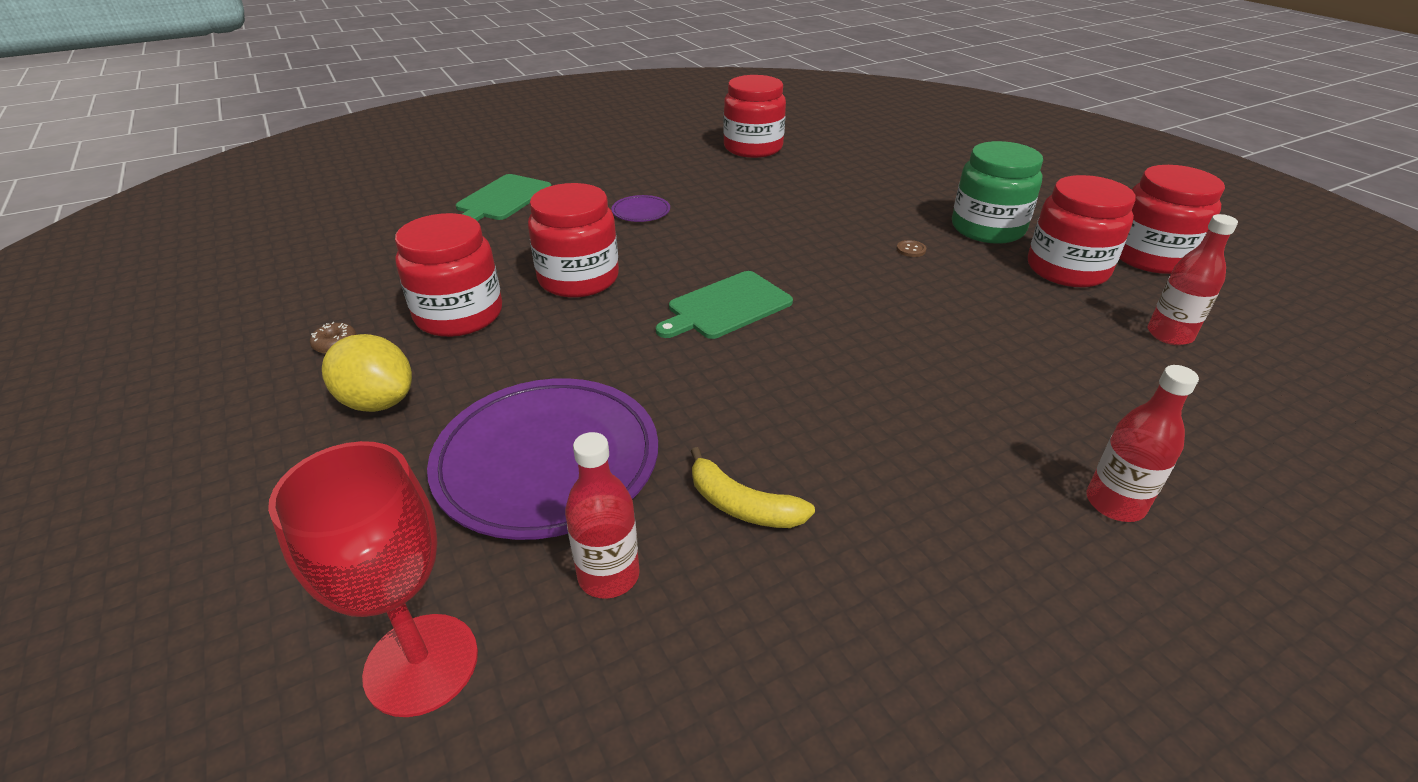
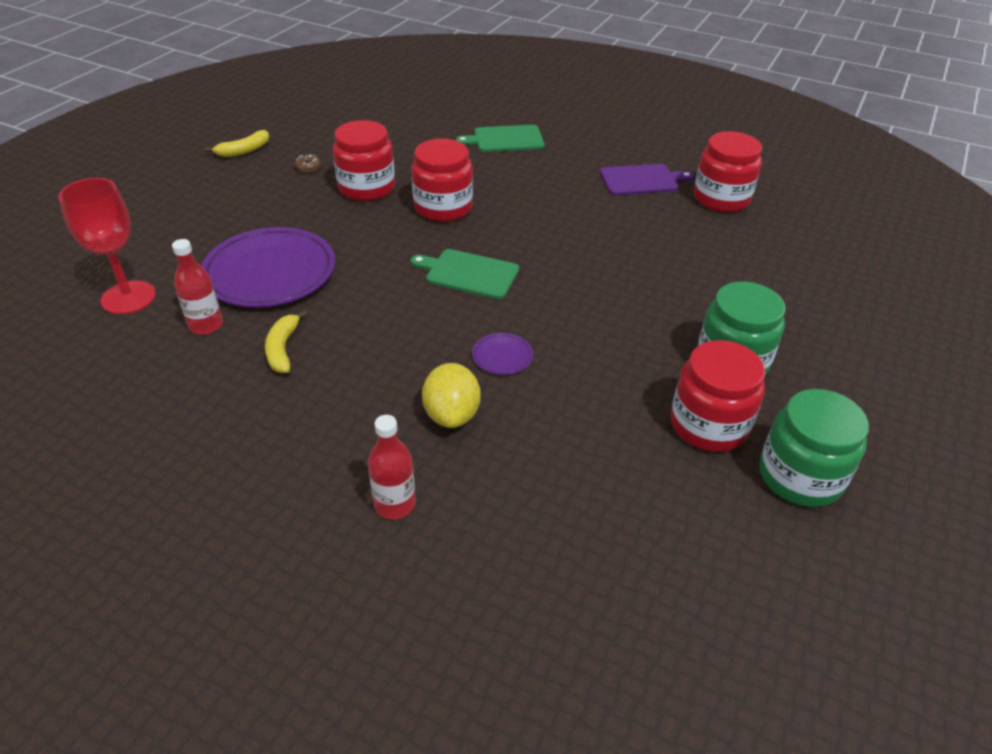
camera: 55 degrees right, 5 degrees up
yellow lemon [322,334,412,412] -> yellow lemon moved to [422,363,481,428]
purple plate [611,195,670,222] -> purple plate moved to [472,333,533,375]
brown button [897,240,926,257] -> none
red jar [1119,165,1225,274] -> green jar [759,389,869,507]
red bottle [1148,214,1238,345] -> none
none -> yellow banana [205,130,269,157]
none -> purple cutting board [600,164,694,195]

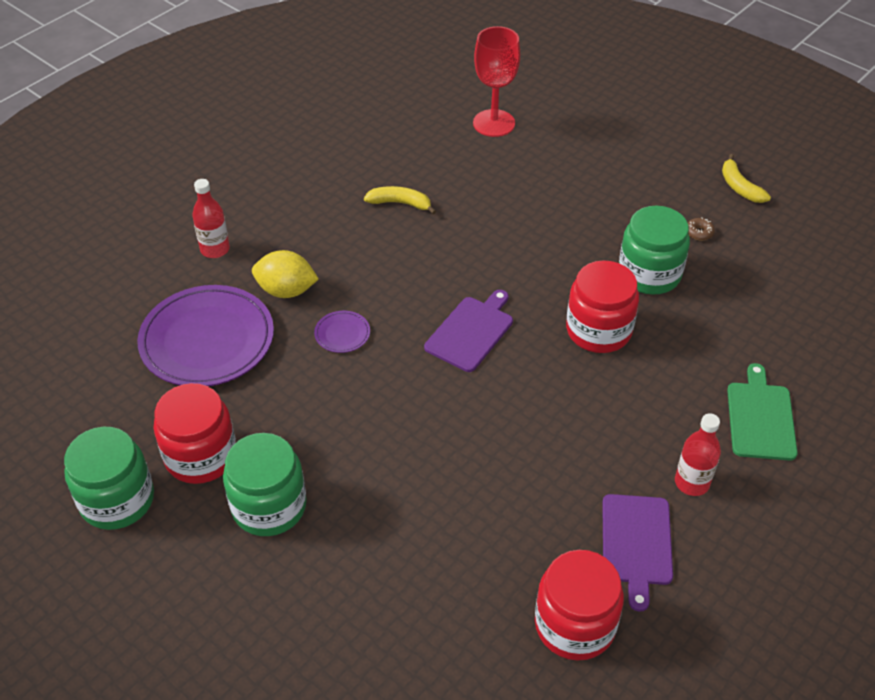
camera: 105 degrees right, 5 degrees up
red bottle [172,239,223,335] -> red bottle moved to [675,413,721,496]
purple plate [201,227,335,307] -> purple plate moved to [137,285,274,386]
red jar [333,120,395,201] -> green jar [619,206,690,295]
green cutting board [411,249,519,299] -> purple cutting board [424,290,513,372]

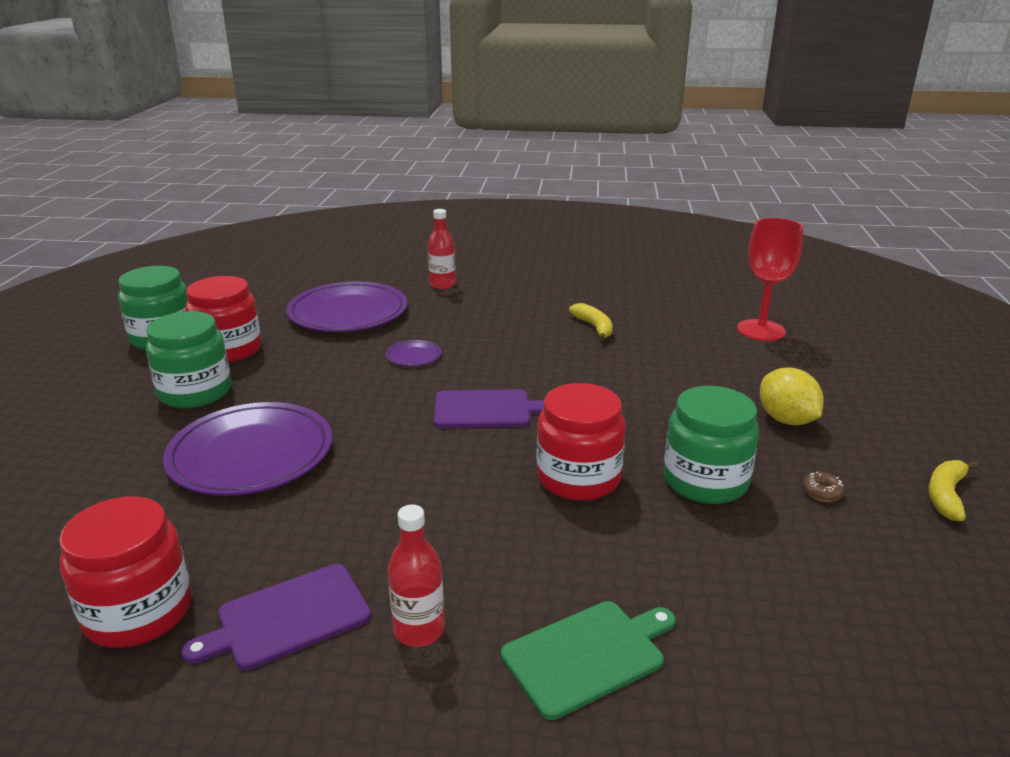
camera: 55 degrees right, 20 degrees down
yellow lemon [252,250,319,298] -> yellow lemon moved to [760,368,824,425]
none -> purple plate [163,402,332,496]

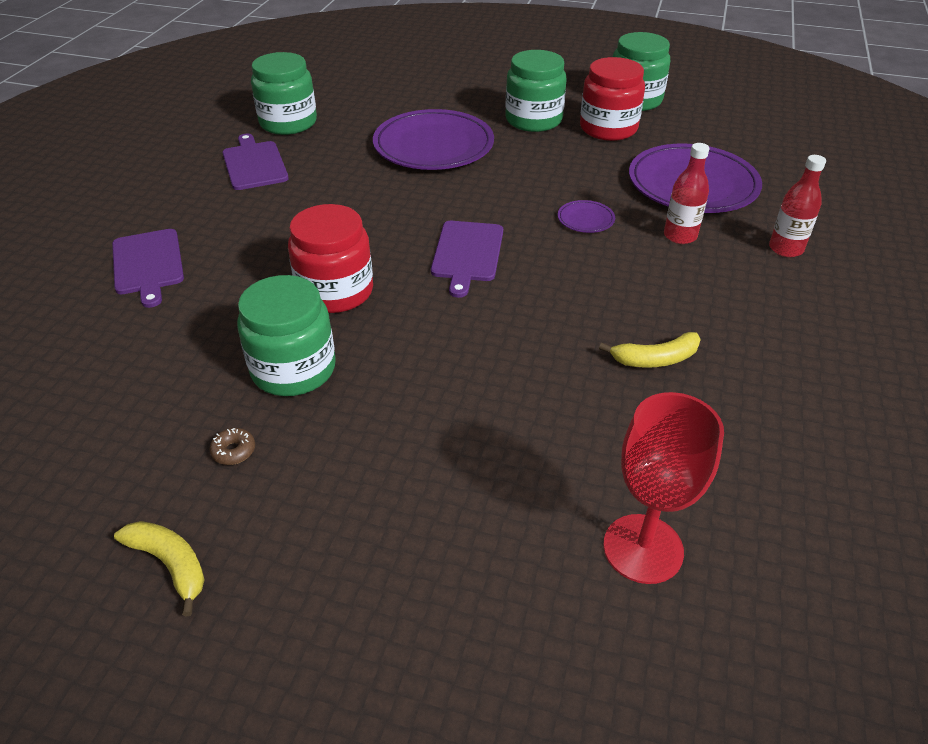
camera: 100 degrees right, 15 degrees up
red jar [59,496,192,648] -> green jar [251,52,317,135]
red bottle [388,505,445,647] -> red bottle moved to [664,143,709,244]
green cutting board [501,601,676,720] -> purple cutting board [112,229,184,308]
yellow lemon [760,368,824,425] -> none

